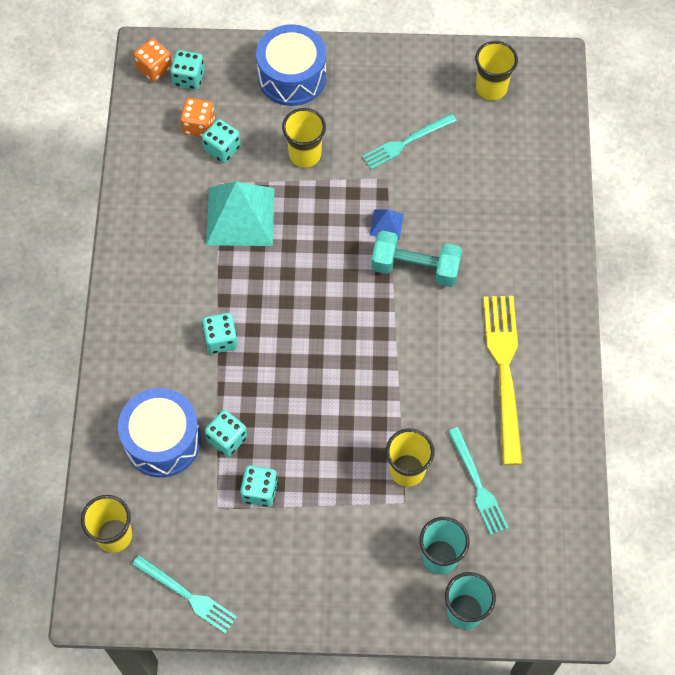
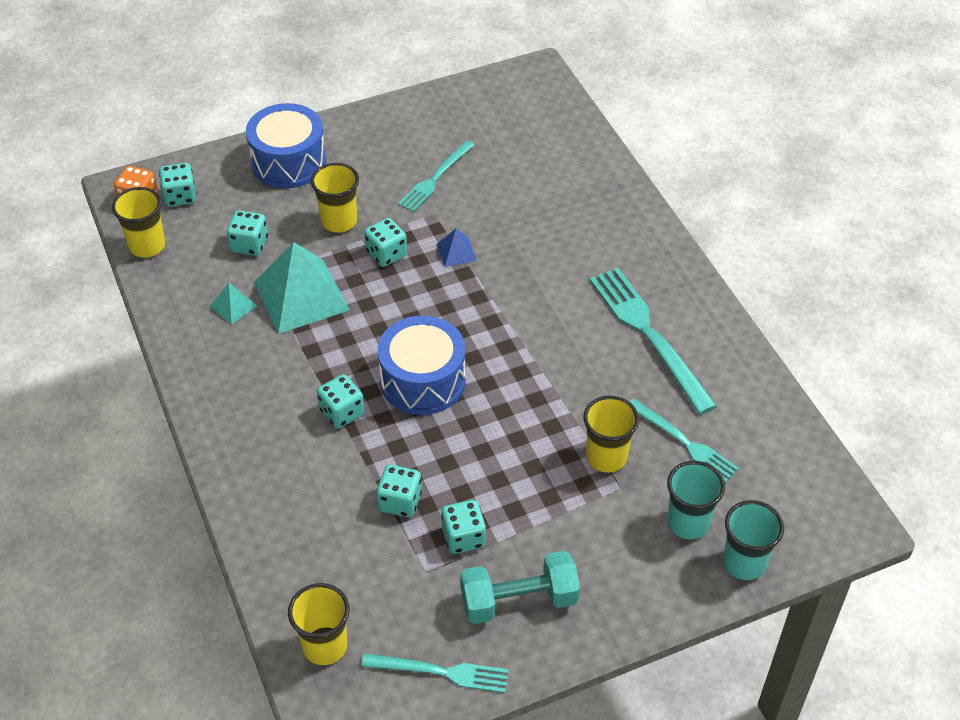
camera: 25 degrees left, 15 degrees down
blue drum [118,388,201,477] -> blue drum moved to [378,315,466,415]
orange dice [180,98,215,137] -> none
turquoise dumbbell [371,231,462,287] -> turquoise dumbbell moved to [460,551,580,624]
yellow cup [475,41,518,101] -> yellow cup moved to [112,187,165,258]
yellow fork [483,296,522,465] -> turquoise fork [589,267,717,414]
none -> turquoise pyramid [209,283,257,324]
none -> turquoise dice [364,218,407,267]

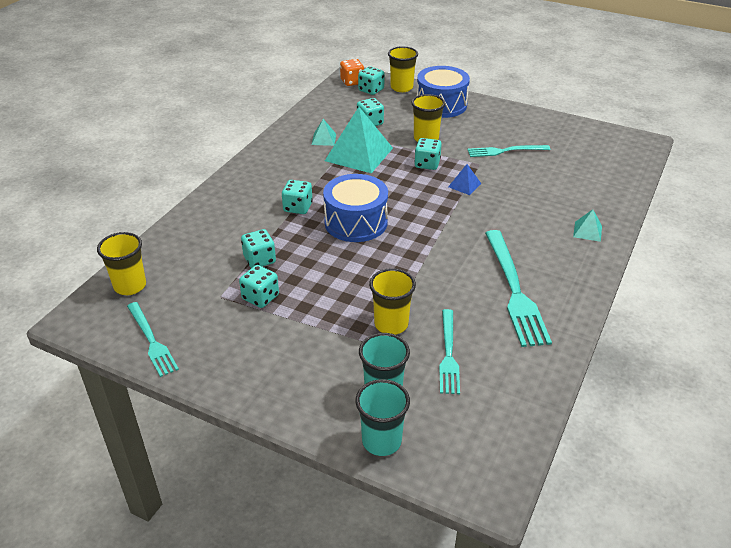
camera: 50 degrees right, 10 degrees down
yellow cup [112,187,165,258] -> yellow cup moved to [388,46,418,92]
turquoise dumbbell [460,551,580,624] -> none
turquoise fork [589,267,717,414] -> turquoise fork turned 150 degrees clockwise [485,230,552,347]
none -> turquoise pyramid [573,210,602,242]

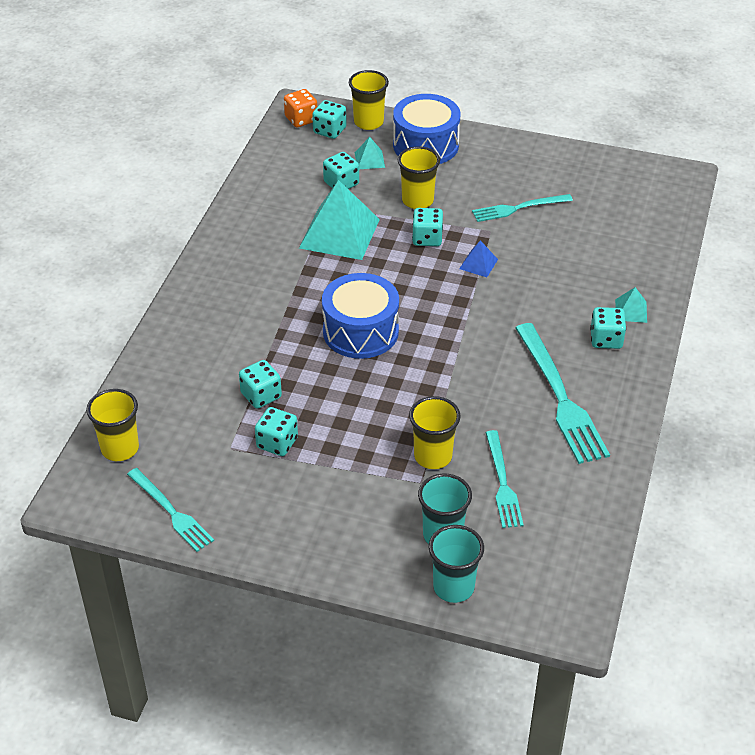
camera: 10 degrees left, 5 degrees up
turquoise dice [282,180,313,214] -> turquoise dice moved to [590,307,626,349]
turquoise pyramid [312,119,336,146] -> turquoise pyramid moved to [355,137,385,169]

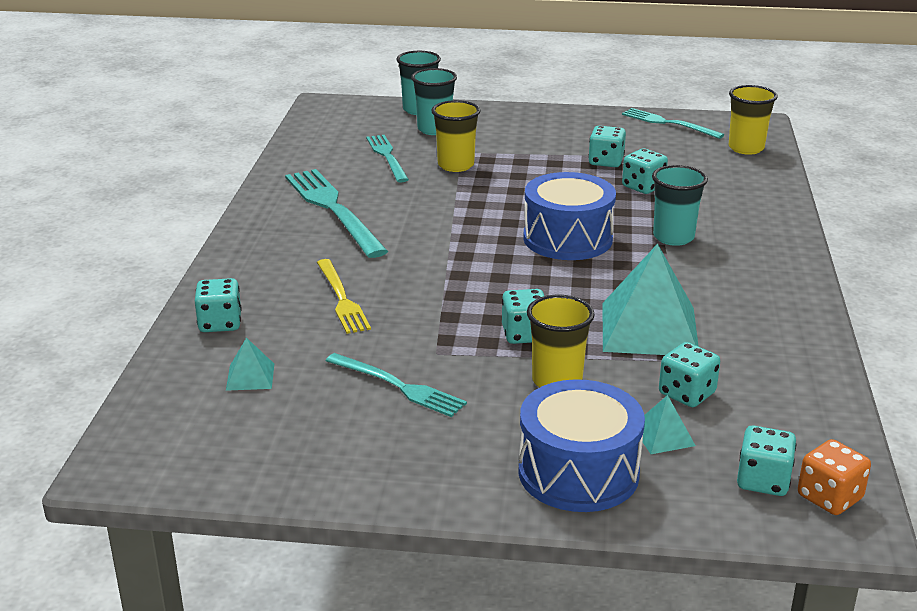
camera: 170 degrees right, 15 degrees down
yellow cup [349,70,389,130] -> none
blue pyramid [459,240,498,277] -> none
turquoise fork [472,194,573,222] -> turquoise fork turned 60 degrees clockwise [326,353,467,417]
turquoise dice [590,307,626,349] -> turquoise dice moved to [195,278,242,332]
turquoise pyramid [615,287,647,323] -> turquoise pyramid moved to [226,338,274,391]
none -> yellow fork [317,259,371,334]
none -> turquoise cup [652,165,708,246]

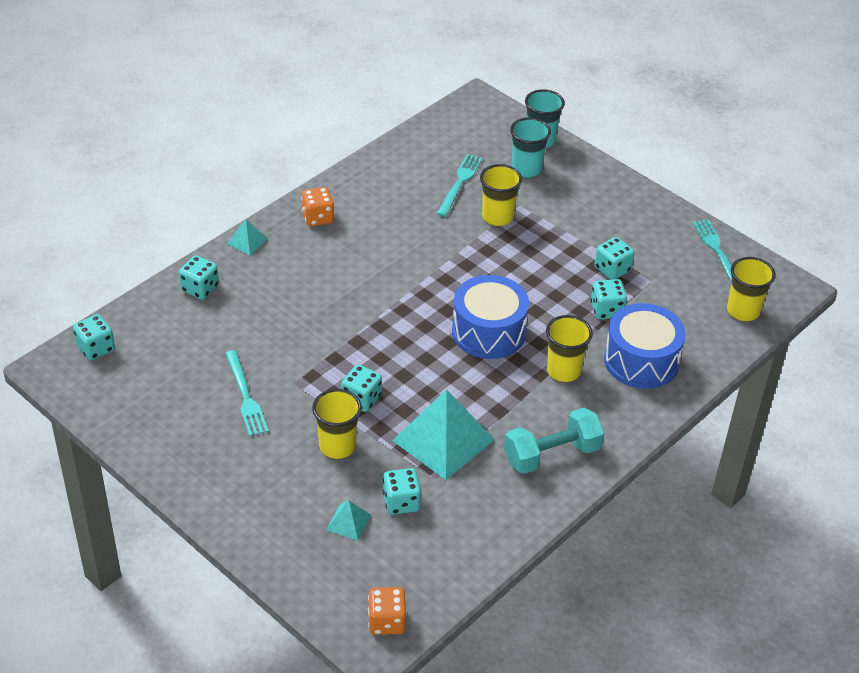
camera: 35 degrees right, 15 degrees up
turquoise pyramid [226,338,274,391] -> turquoise pyramid moved to [227,219,268,255]
turquoise fork [285,169,388,258] -> none
yellow fork [317,259,371,334] -> none
blue drum [518,379,645,512] -> blue drum moved to [604,303,686,389]
turquoise cup [652,165,708,246] -> yellow cup [546,315,593,382]
turquoise dice [737,426,796,496] -> turquoise dice moved to [73,314,115,361]
none -> orange dice [301,187,334,226]
none -> turquoise dumbbell [504,408,604,474]

